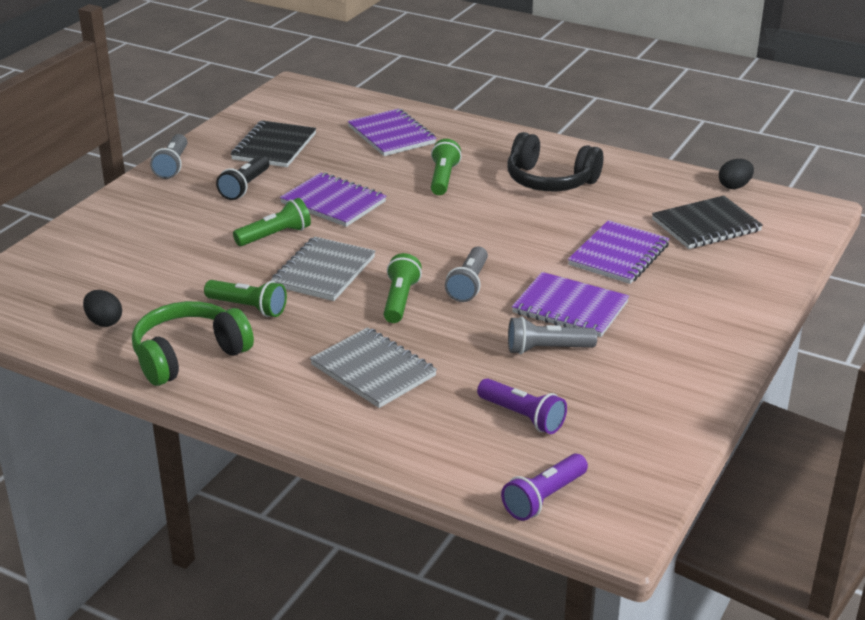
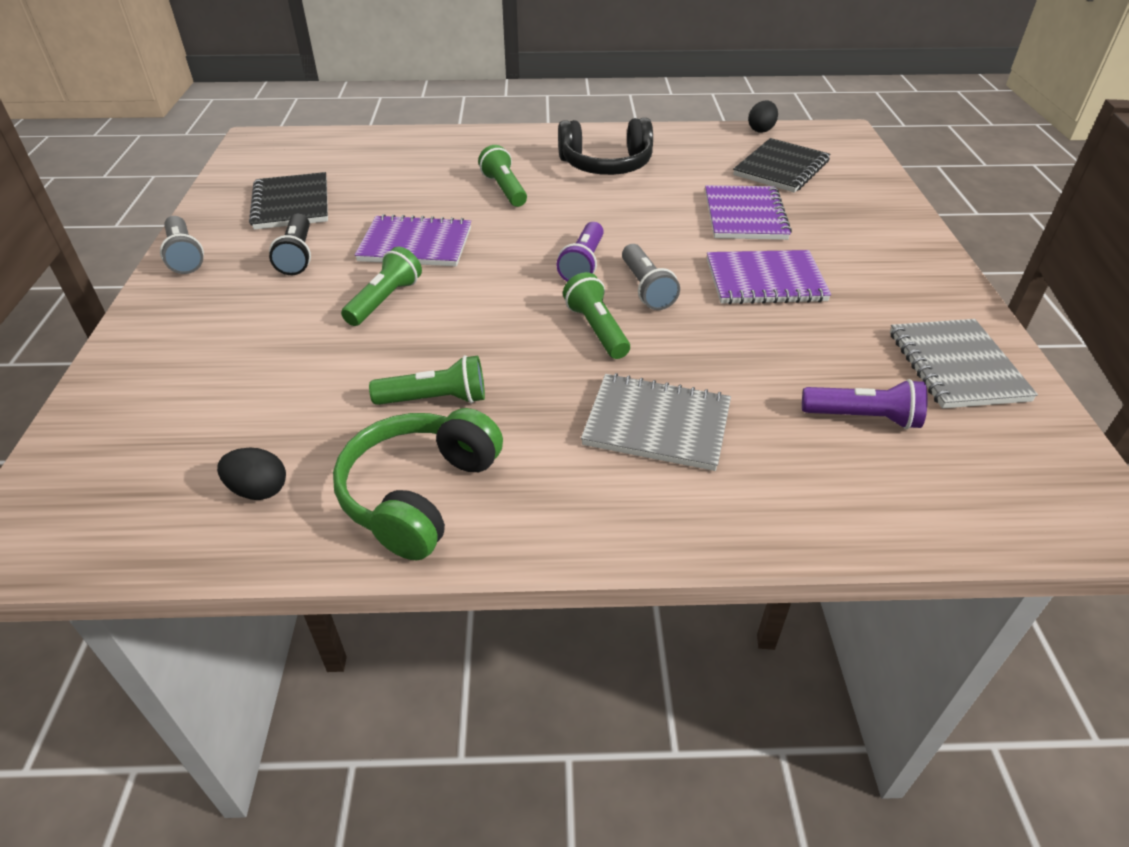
camera: 30 degrees left, 10 degrees up
grey notebook [271,237,375,301] -> grey notebook moved to [890,319,1038,409]
purple notebook [348,108,436,156] -> none
purple flashlight [501,453,588,521] -> purple flashlight moved to [556,222,604,282]
grey flashlight [508,317,597,354] -> none

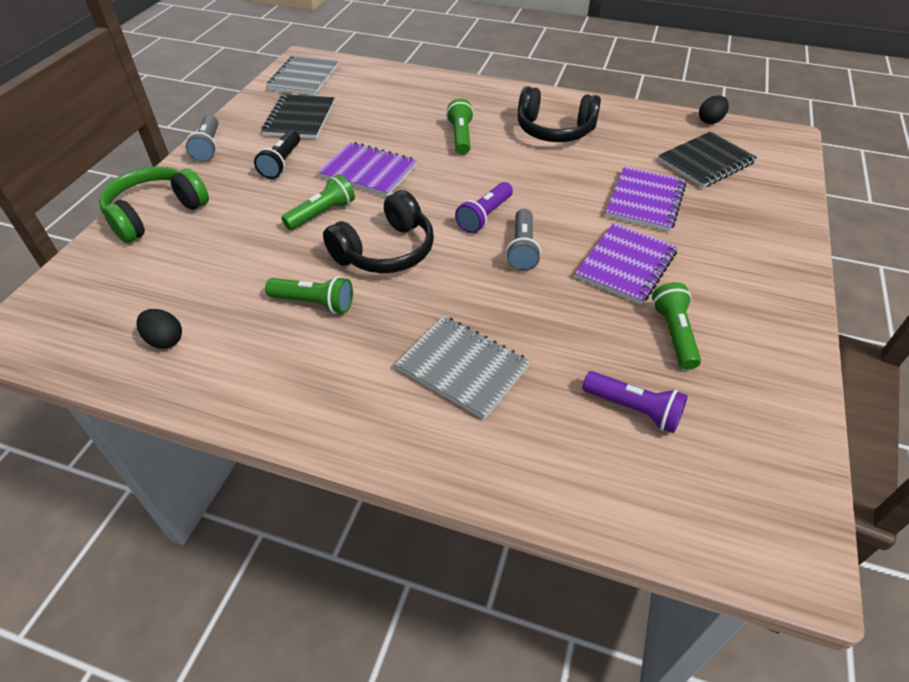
camera: 20 degrees right, 5 degrees up
green headphones [333,408,503,560] -> green headphones moved to [99,166,209,243]
green flashlight [563,272,630,359] -> green flashlight moved to [652,282,701,370]
purple notebook [707,250,831,304] -> purple notebook turned 75 degrees counterclockwise [575,223,678,304]
grey notebook [890,319,1038,409] -> grey notebook moved to [266,55,339,96]
none -> black headphones [323,190,434,273]

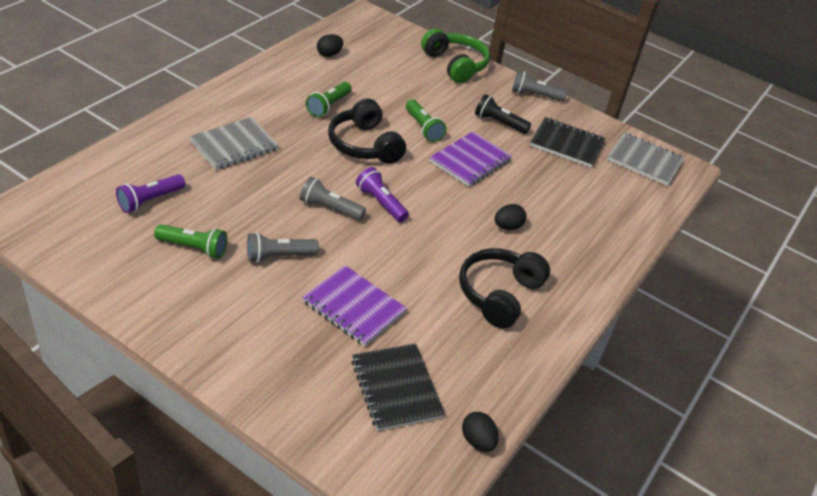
camera: 100 degrees right, 5 degrees down
green flashlight [446,99,474,155] -> black egg [494,204,527,230]
purple notebook [575,223,678,304] -> grey flashlight [247,232,319,263]

